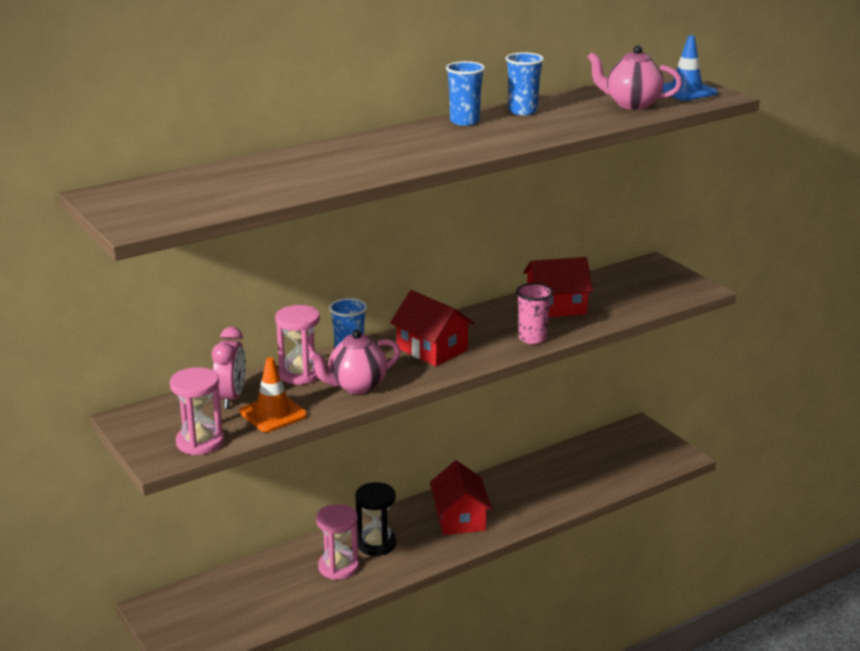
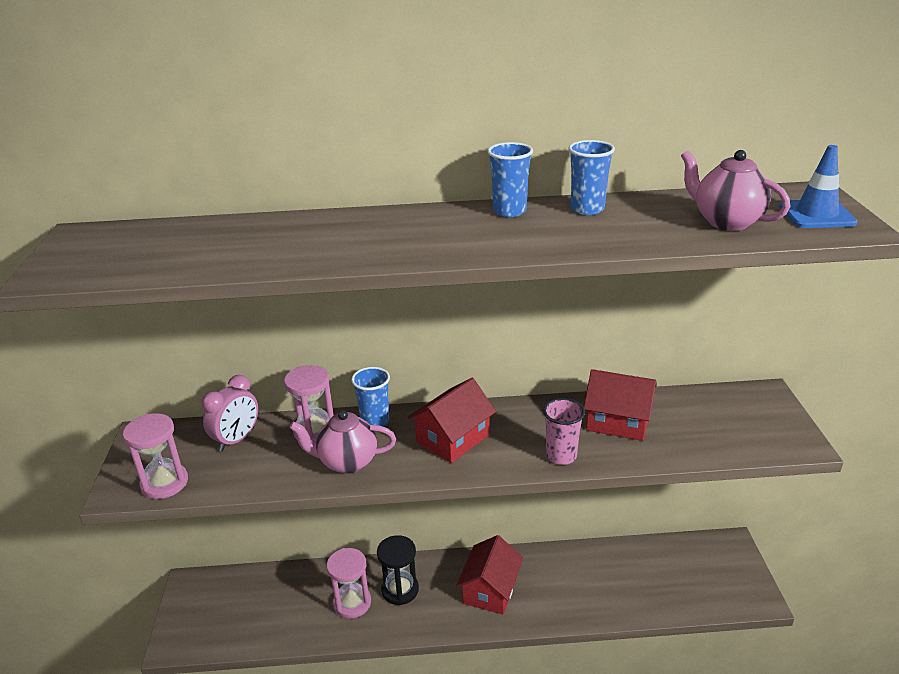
camera: 30 degrees right, 5 degrees up
orange traffic cone [240,357,307,432] -> none
red house [390,290,474,366] -> red house turned 60 degrees clockwise [408,378,496,463]

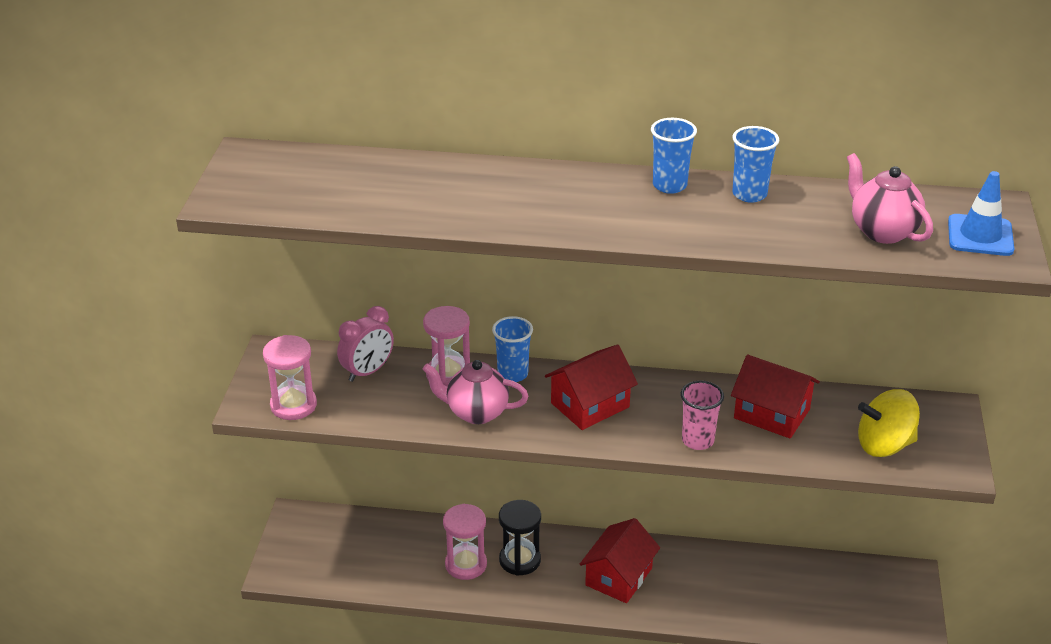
camera: 10 degrees right, 5 degrees up
none -> yellow spinning top [858,389,920,457]

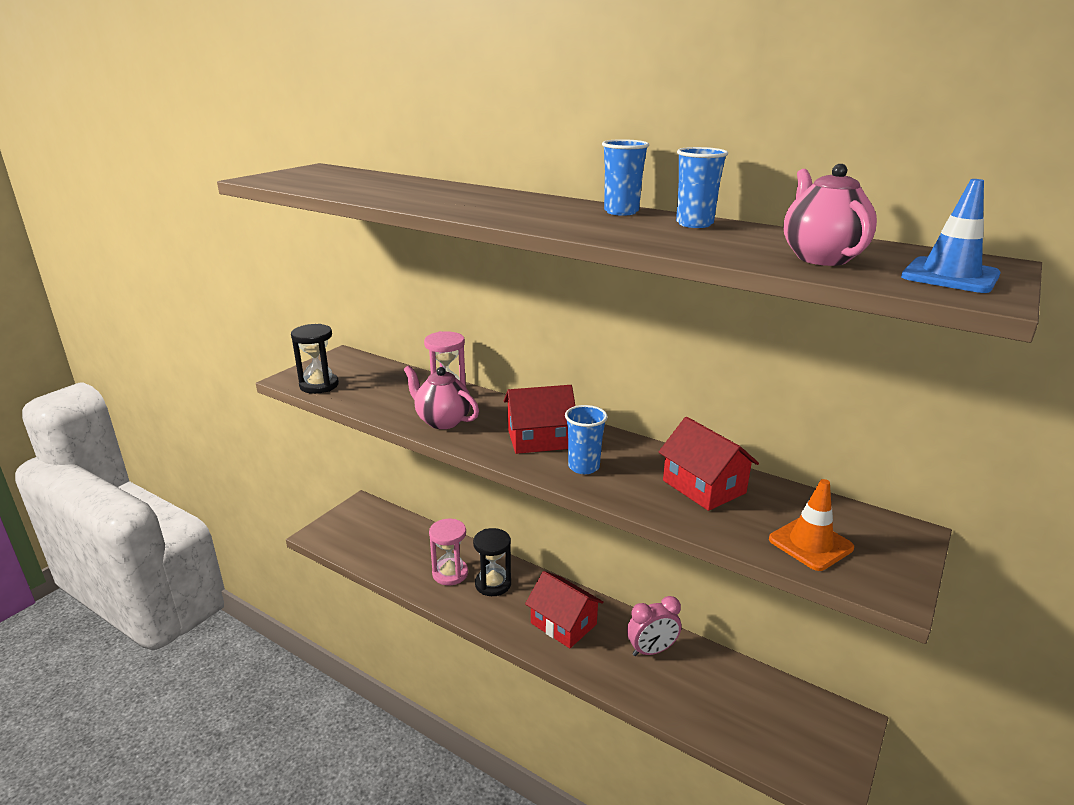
camera: 25 degrees right, 10 degrees down
pink hourglass [263,335,317,420] -> black hourglass [291,324,339,394]
pink clock [337,306,394,382] -> pink clock moved to [627,596,681,656]
blue cup [492,316,533,382] -> blue cup moved to [565,405,608,474]
red house [579,518,660,603] -> red house turned 75 degrees clockwise [525,571,604,648]
pink cup [681,381,724,450] -> none
yellow spinning top [858,389,920,457] -> orange traffic cone [769,479,854,571]

